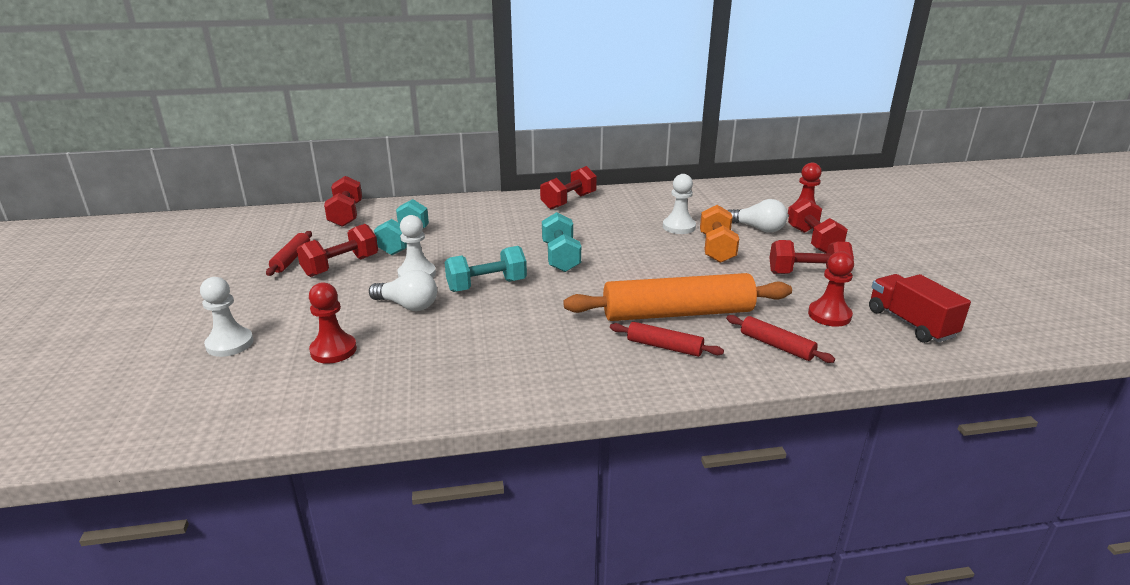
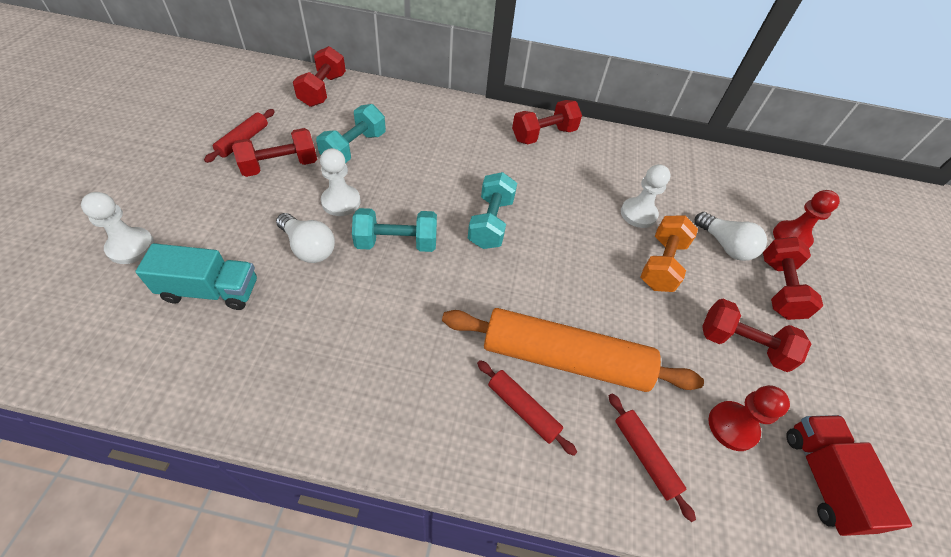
camera: 15 degrees right, 25 degrees up
red pawn [309,282,357,363] -> turquoise truck [135,243,257,310]

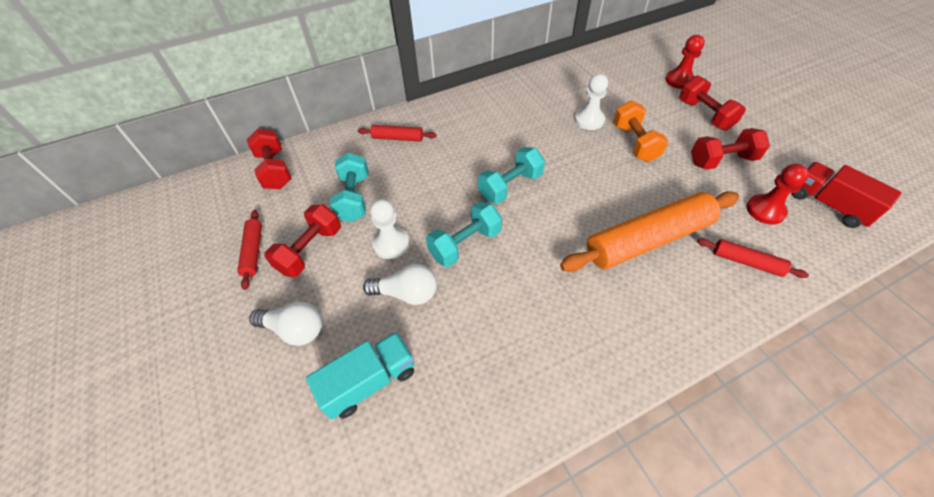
camera: 30 degrees left, 0 degrees up
white pawn [81,192,154,264] -> none
turquoise dumbbell [468,172,517,249] -> turquoise dumbbell turned 75 degrees clockwise [478,147,545,204]
red rolling pin [477,360,577,456] -> red rolling pin moved to [358,125,437,142]
red dumbbell [512,100,582,144] -> none
white light bulb [695,212,767,261] -> white light bulb moved to [249,302,322,346]

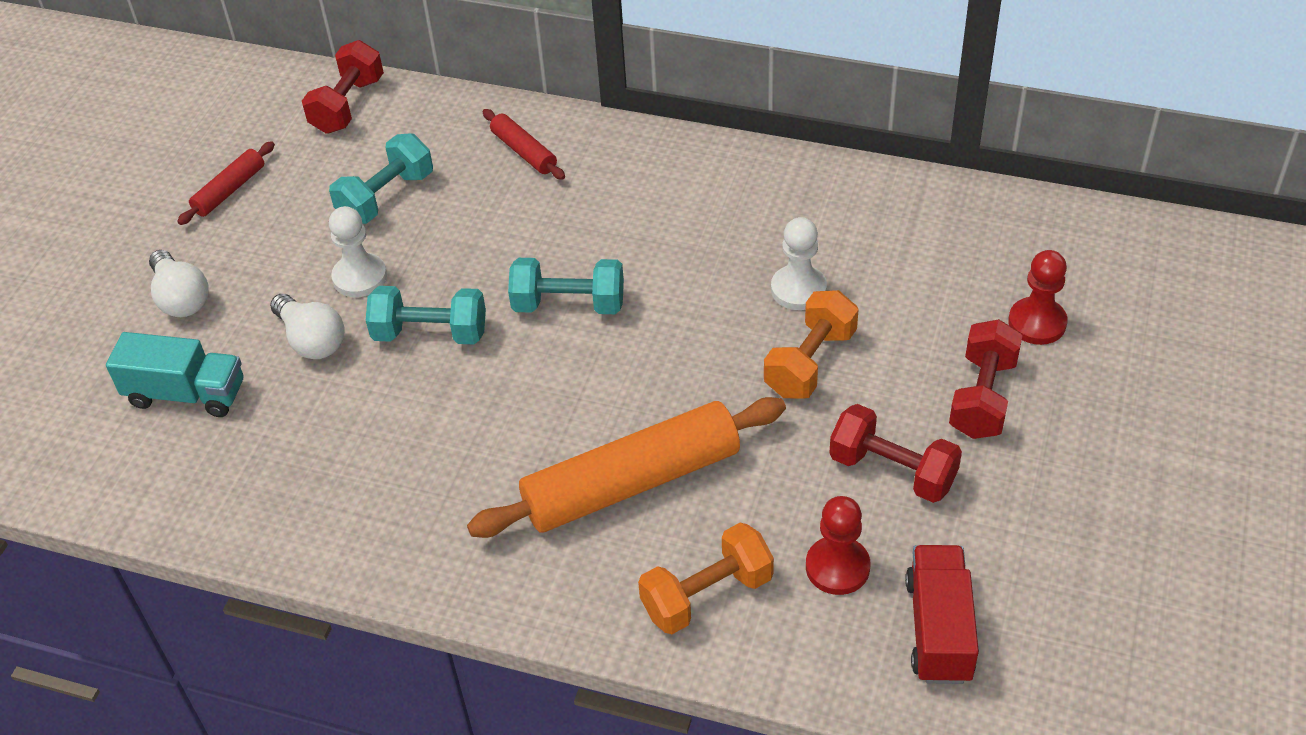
camera: 45 degrees right, 5 degrees down
red dumbbell [265,204,341,277] -> none
orange rolling pin [560,191,739,272] -> orange rolling pin turned 45 degrees counterclockwise [467,397,786,538]
red rolling pin [697,238,809,278] -> orange dumbbell [638,523,774,634]

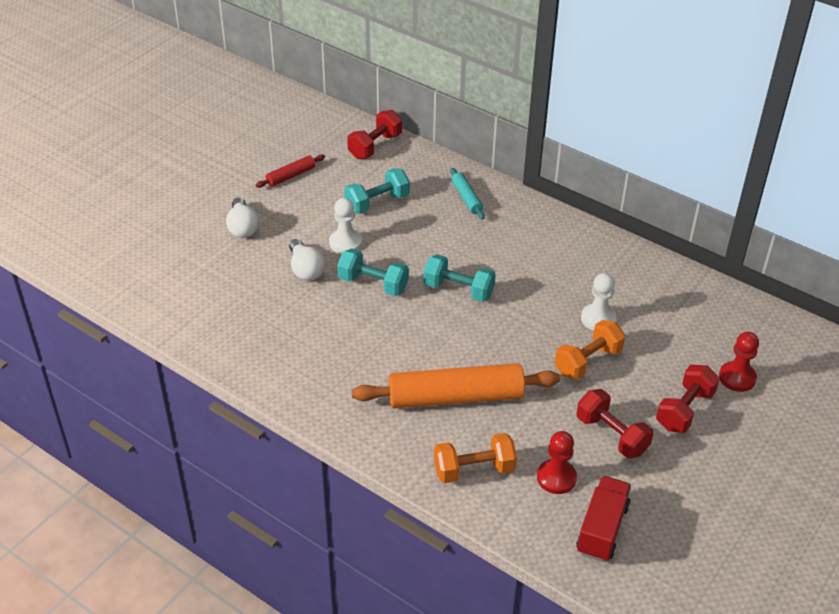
camera: 15 degrees right, 5 degrees down
turquoise truck [106,332,243,417] -> none
red rolling pin [482,109,565,180] -> turquoise rolling pin [450,168,485,219]

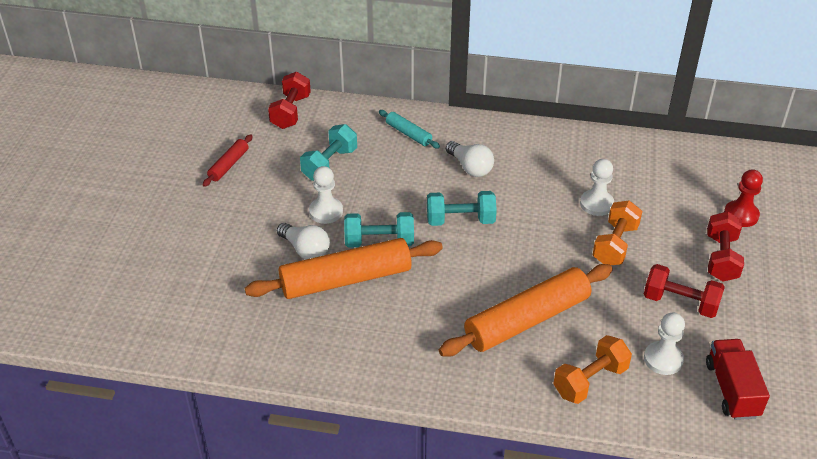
camera: 25 degrees left, 0 degrees up
white light bulb [226,197,259,238] -> white light bulb moved to [446,141,494,177]
red pawn [537,431,577,494] -> white pawn [644,312,685,375]
none -> orange rolling pin [245,238,443,299]

